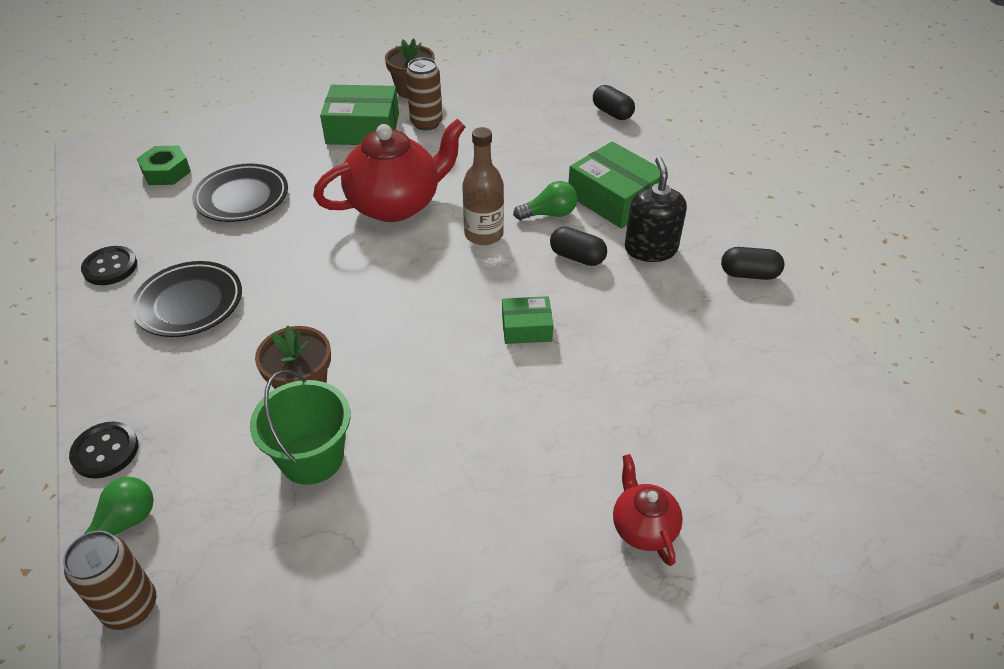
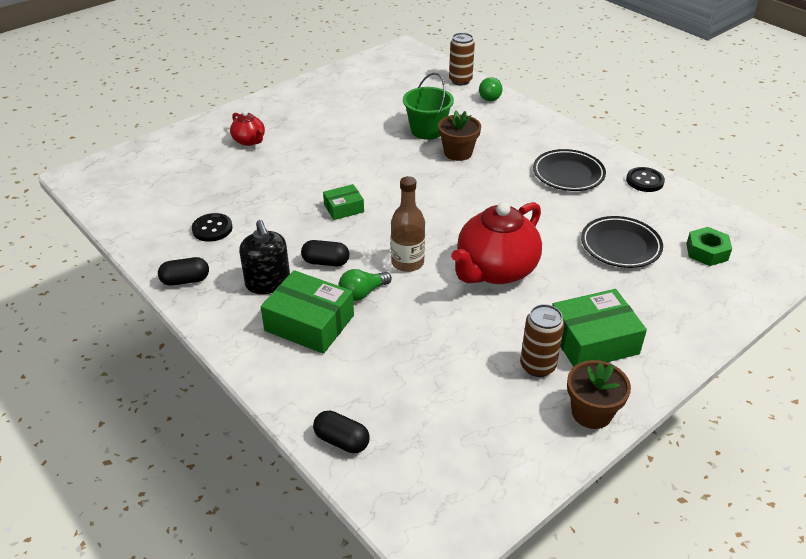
camera: 160 degrees right, 5 degrees down
black button [69,422,139,479] -> black button moved to [192,213,233,242]

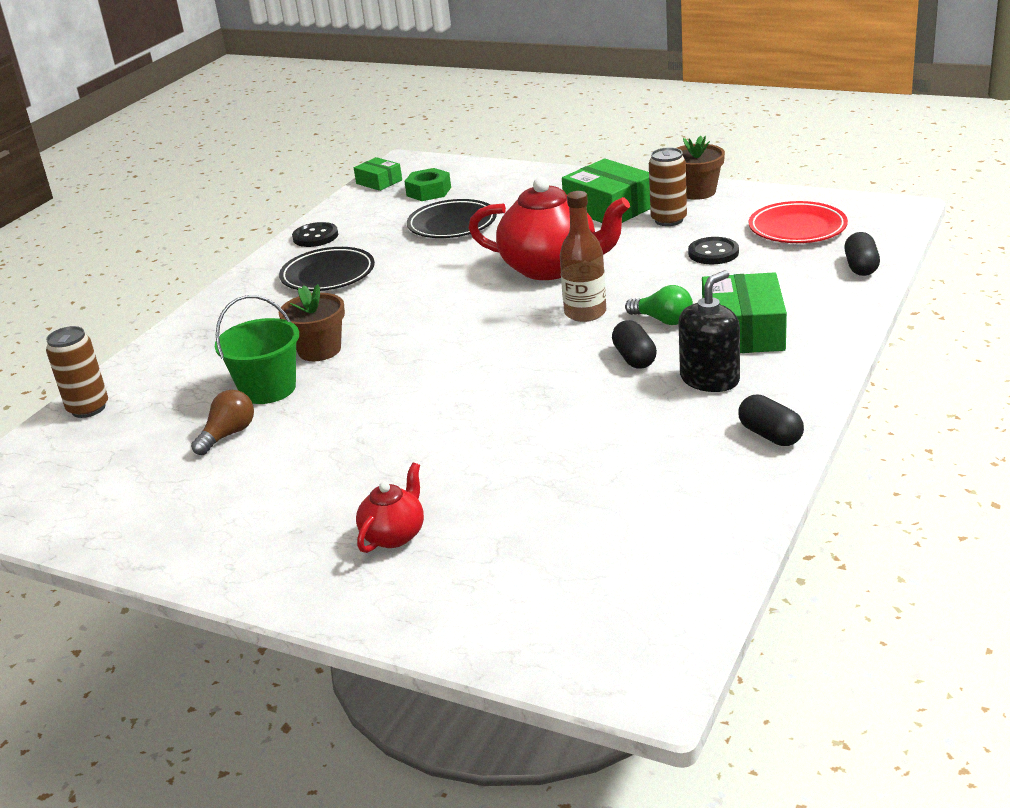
camera: 110 degrees left, 10 degrees down
black button [192,213,233,242] -> black button moved to [688,237,739,264]
green box [323,184,364,220] -> green box moved to [354,157,402,191]
green light bulb [479,77,502,101] -> none
none -> brown light bulb [191,390,254,455]
none -> red plate [749,201,848,243]

